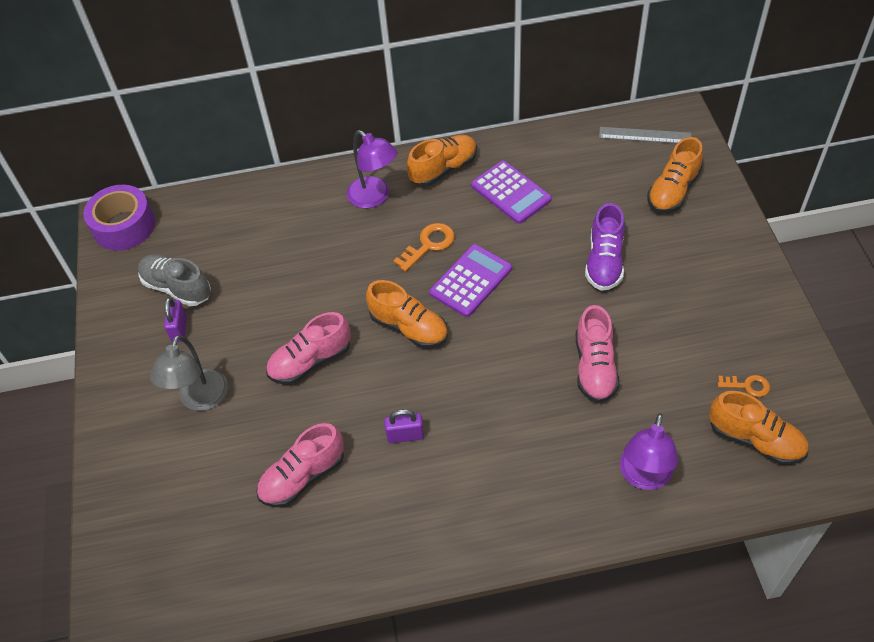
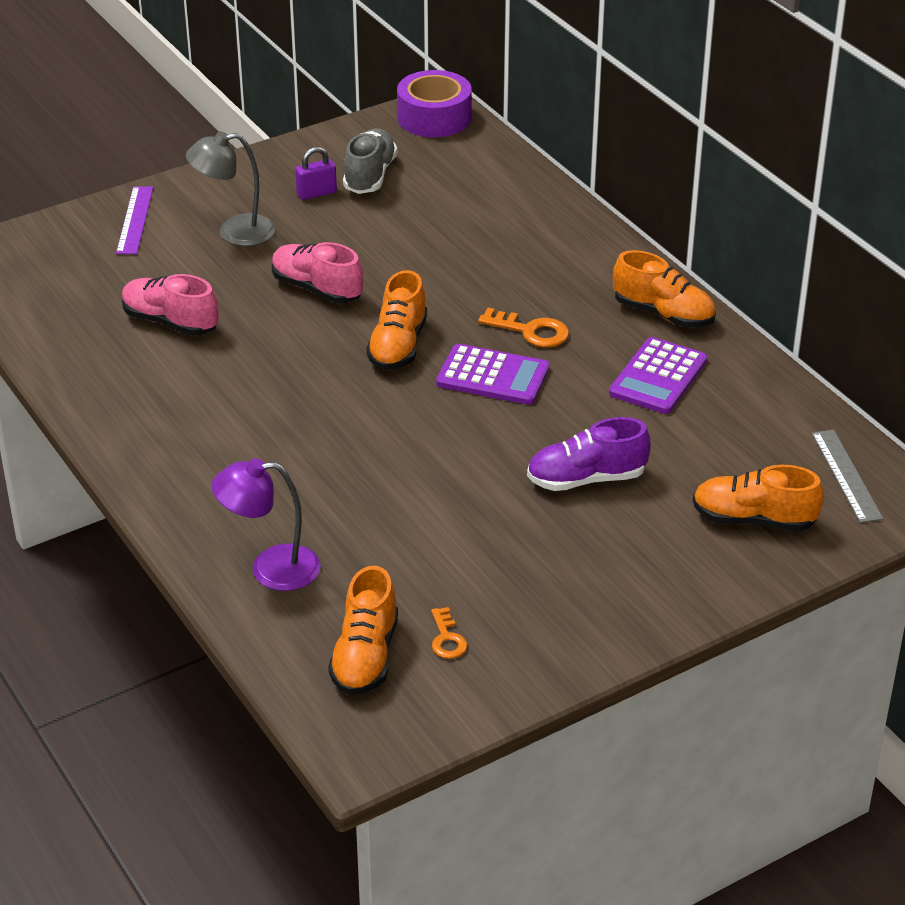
camera: 65 degrees right, 15 degrees down
purple lamp [347,130,398,208] -> none
purple padlock [384,409,424,443] -> none
pink shoe [576,305,620,403] -> none
none -> purple ruler [116,186,153,254]

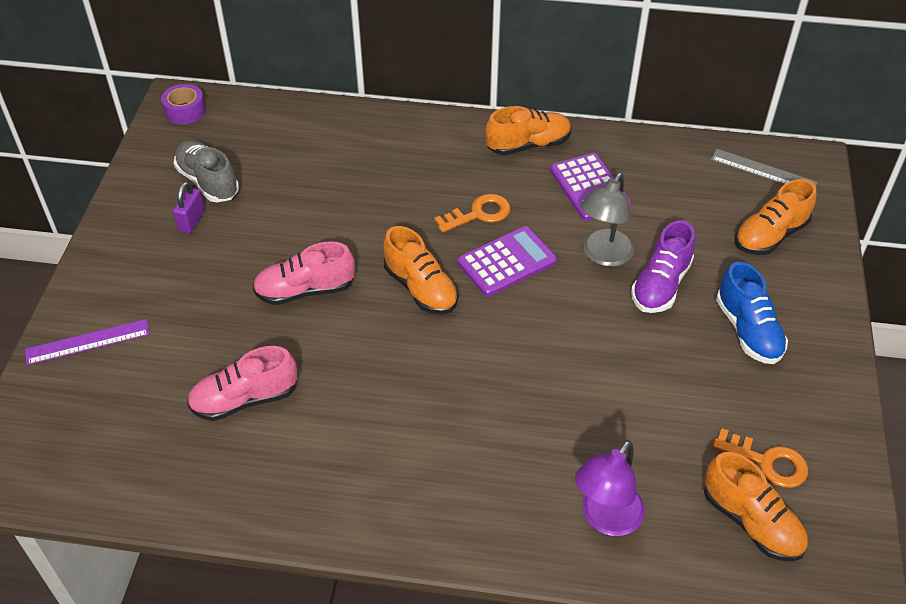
camera: 50 degrees left, 10 degrees up
purple ruler [116,186,153,254] -> purple ruler turned 60 degrees counterclockwise [25,319,150,365]
grey lamp [186,131,275,246] -> grey lamp moved to [580,173,634,267]
purple tape [397,70,472,137] -> purple tape [161,84,206,124], size x0.62
orange key [431,607,467,659] -> orange key [713,428,808,488], size x1.56
none -> blue shoe [716,262,788,364]

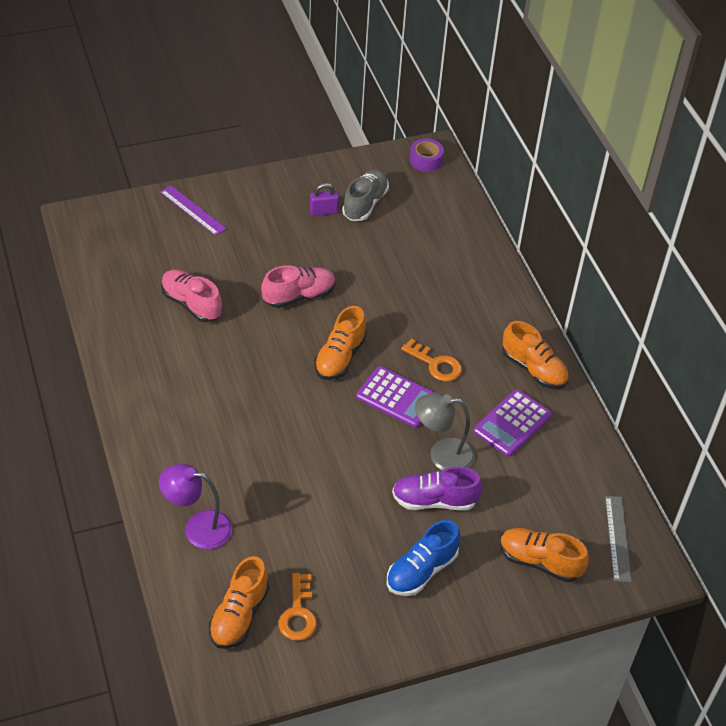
camera: 60 degrees right, 0 degrees up
pink shoe [253,241,355,305] -> pink shoe turned 105 degrees clockwise [261,265,336,308]

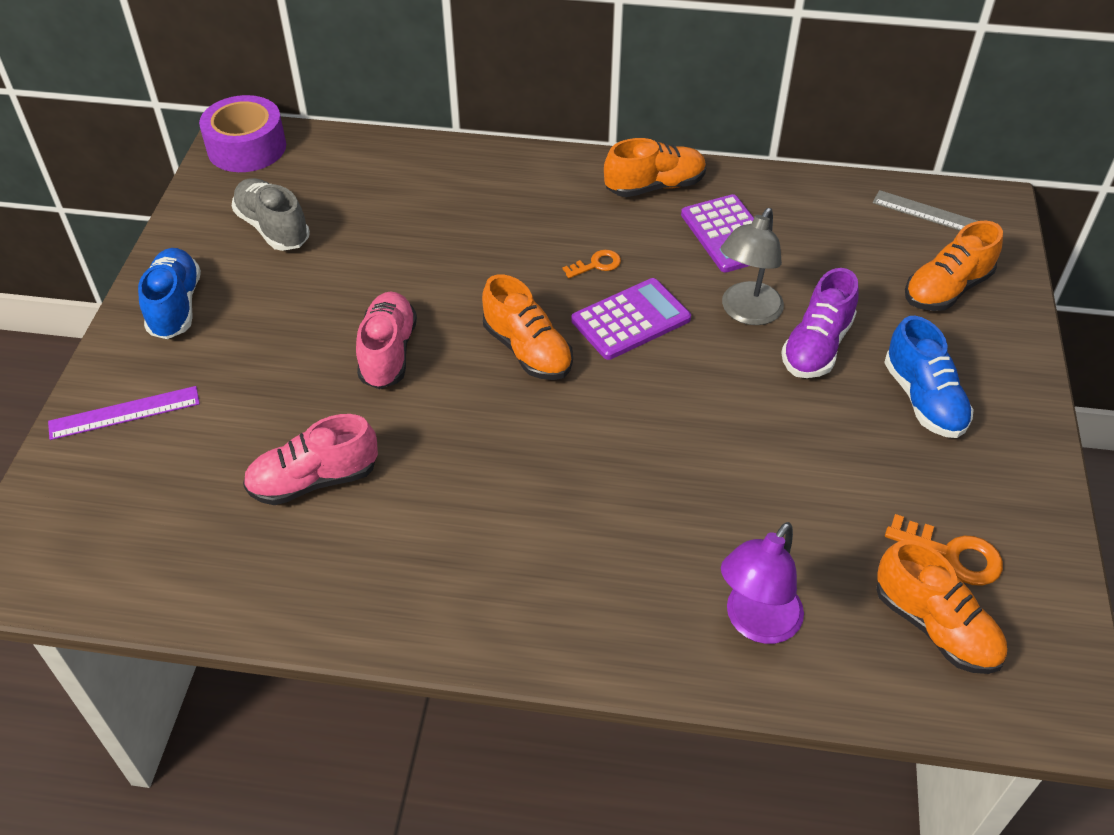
camera: 60 degrees left, 0 degrees up
purple padlock [310,183,339,216] -> none
orange key [401,339,462,382] -> orange key [563,250,621,278], size x0.64
purple tape [410,138,444,172] -> purple tape [199,95,286,172], size x1.62
none -> blue shoe [138,248,201,339]

